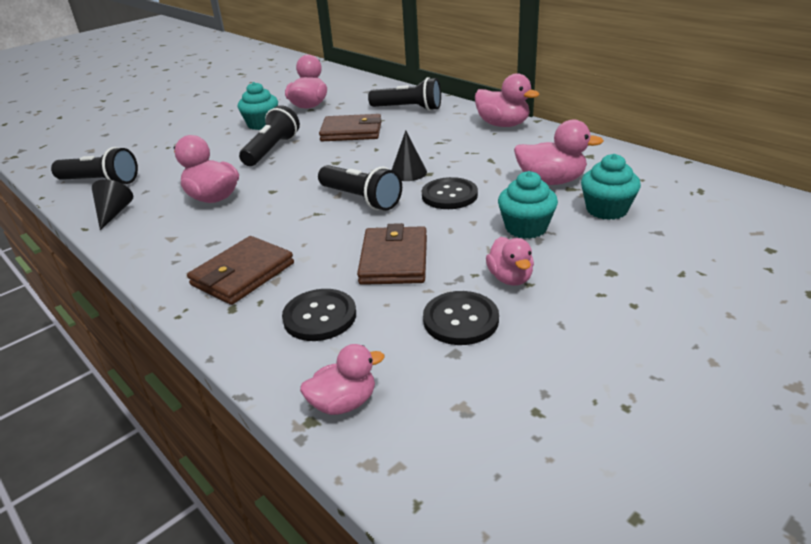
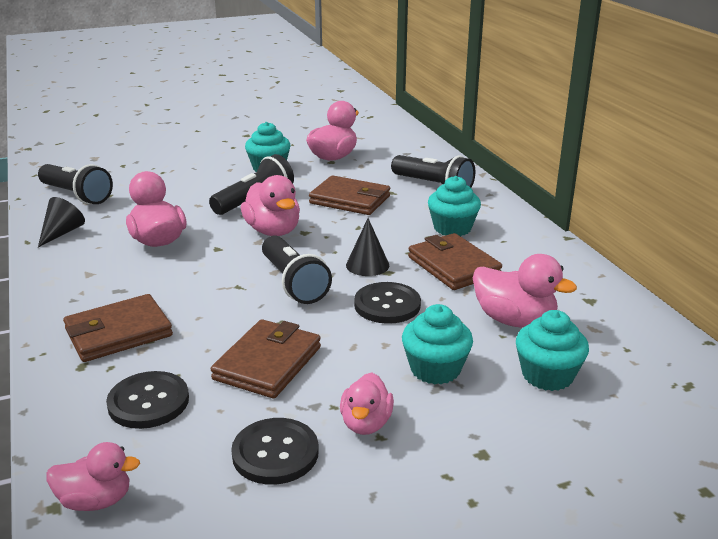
camera: 20 degrees right, 5 degrees down
pink duck [475,73,539,127] -> pink duck moved to [241,175,300,236]
none -> brown wallet [408,233,502,290]
none -> turquoise cupcake [428,176,481,236]

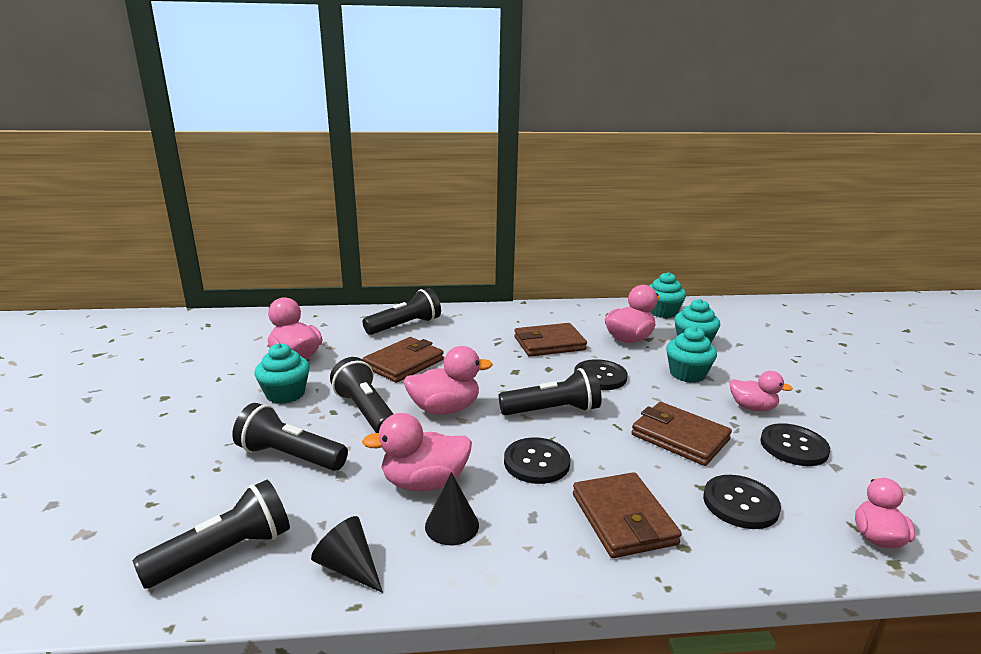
camera: 75 degrees left, 5 degrees down
black cone [346,218,389,276] -> black cone moved to [425,472,479,545]
turquoise cupcake [428,176,481,236] -> turquoise cupcake moved to [649,272,686,318]
none -> black flashlight [232,403,348,471]
none -> black button [504,437,571,484]

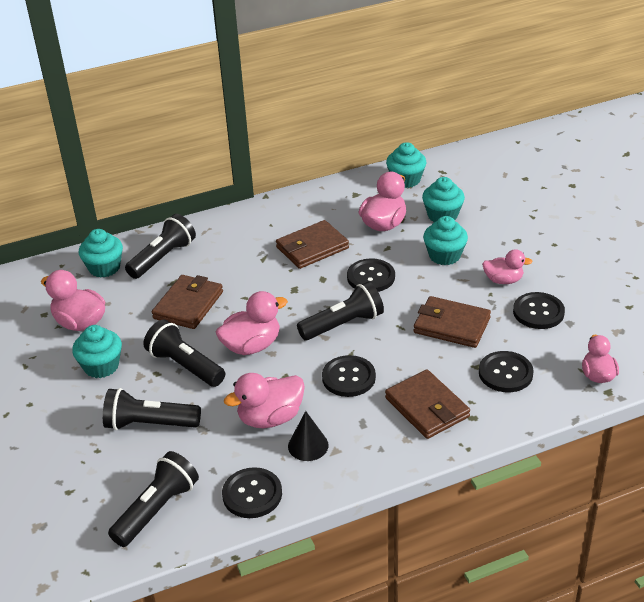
camera: 15 degrees left, 15 degrees up
black cone [311,516,383,593] -> black button [222,467,282,518]
none -> turquoise cupcake [79,229,123,278]

